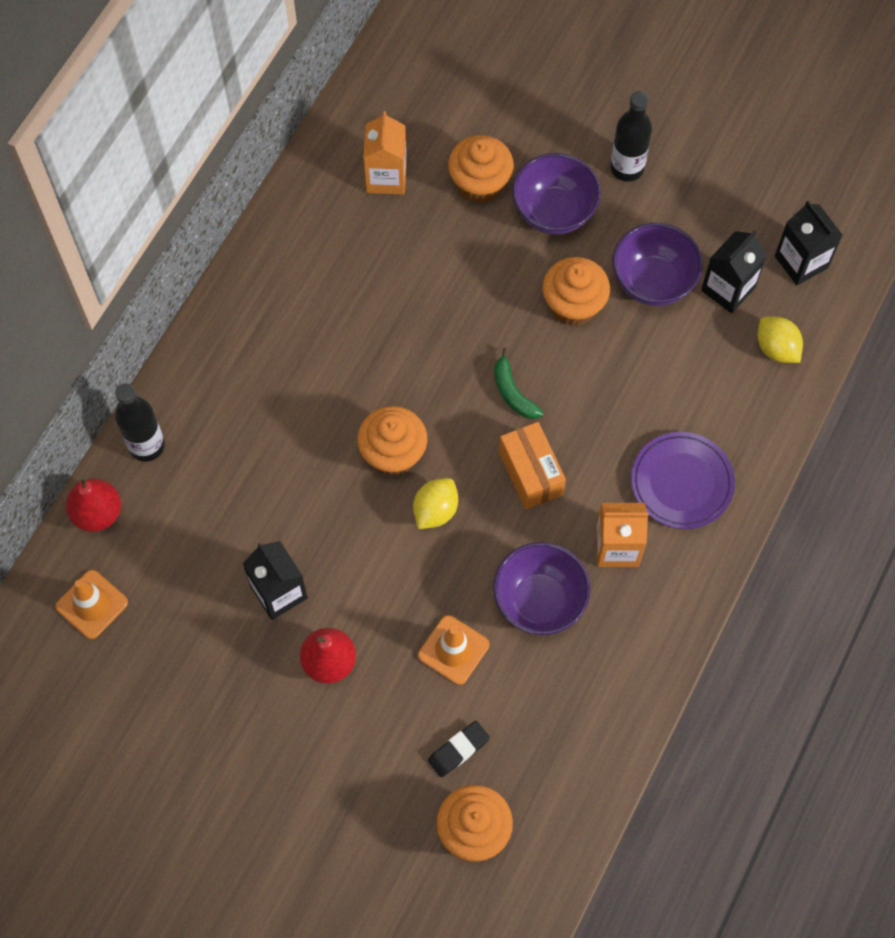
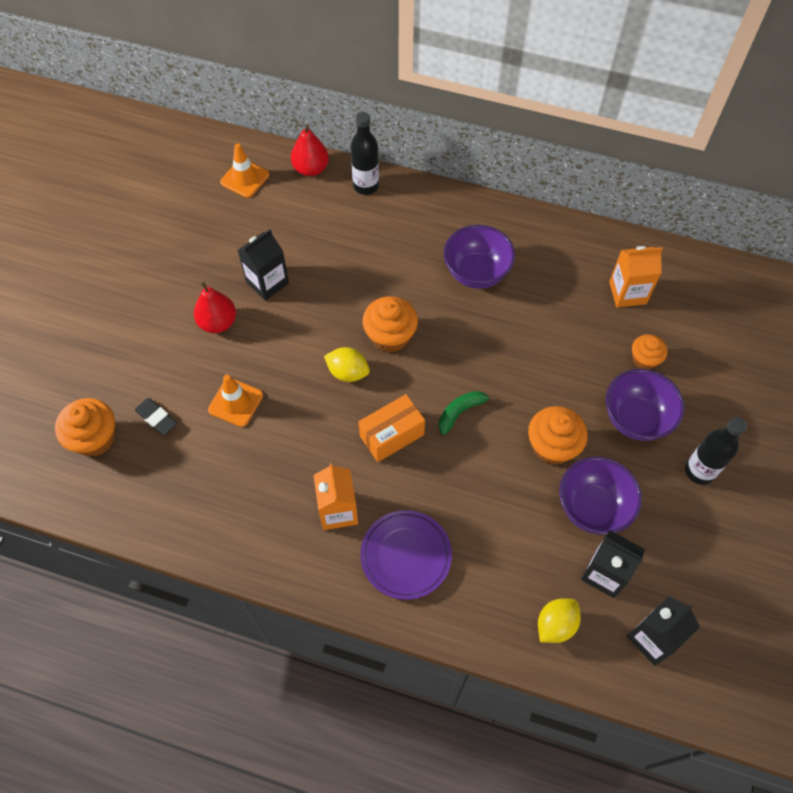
camera: 80 degrees right, 5 degrees down
orange cupcake [448,135,514,203] -> orange cupcake [632,334,668,370], size x0.63
purple bowl [493,542,591,635] -> purple bowl moved to [444,225,515,289]

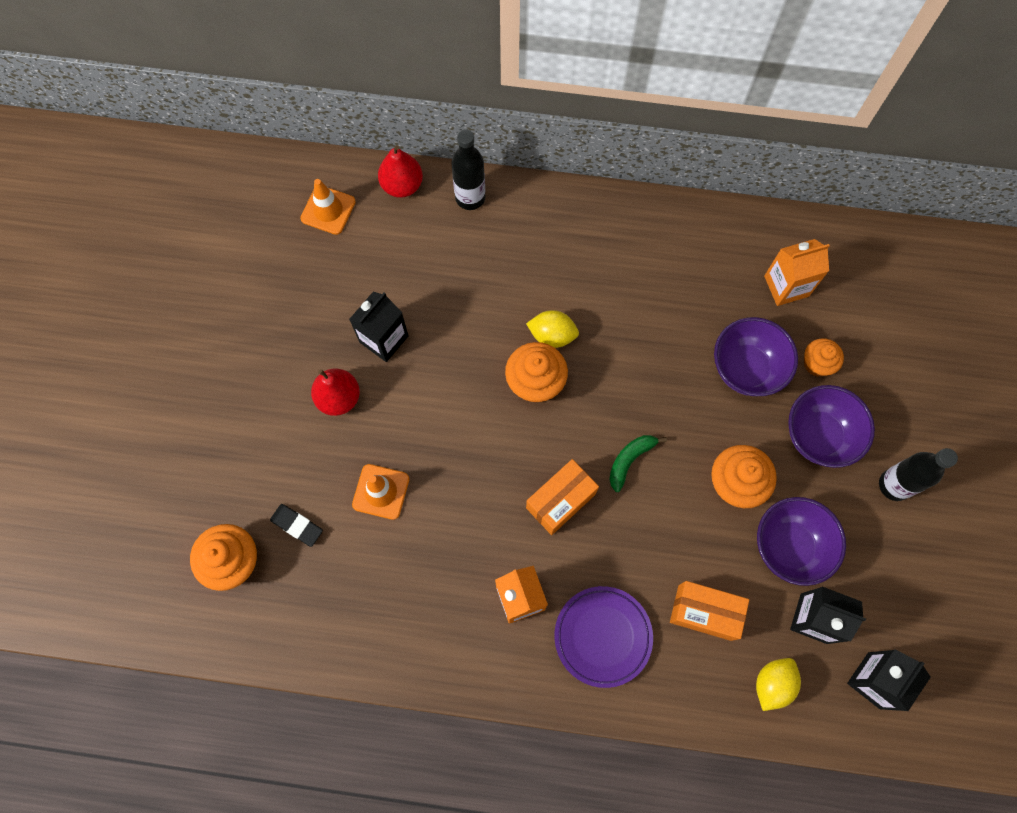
camera: 10 degrees left, 10 degrees up
yellow lemon [324,347,370,382] -> yellow lemon moved to [526,310,579,348]
purple bowl [444,225,515,289] -> purple bowl moved to [714,317,798,396]
none -> orange box [670,581,749,641]

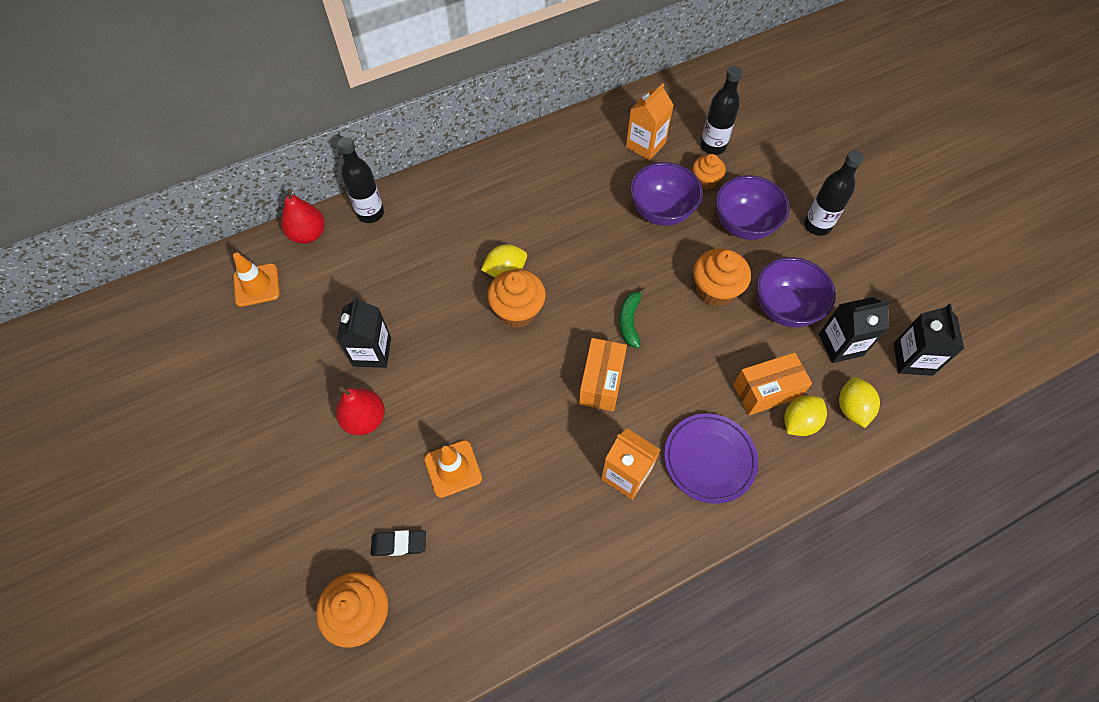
camera: 35 degrees left, 10 degrees down
none -> black bottle [700,66,742,155]
none -> yellow lemon [784,395,827,436]

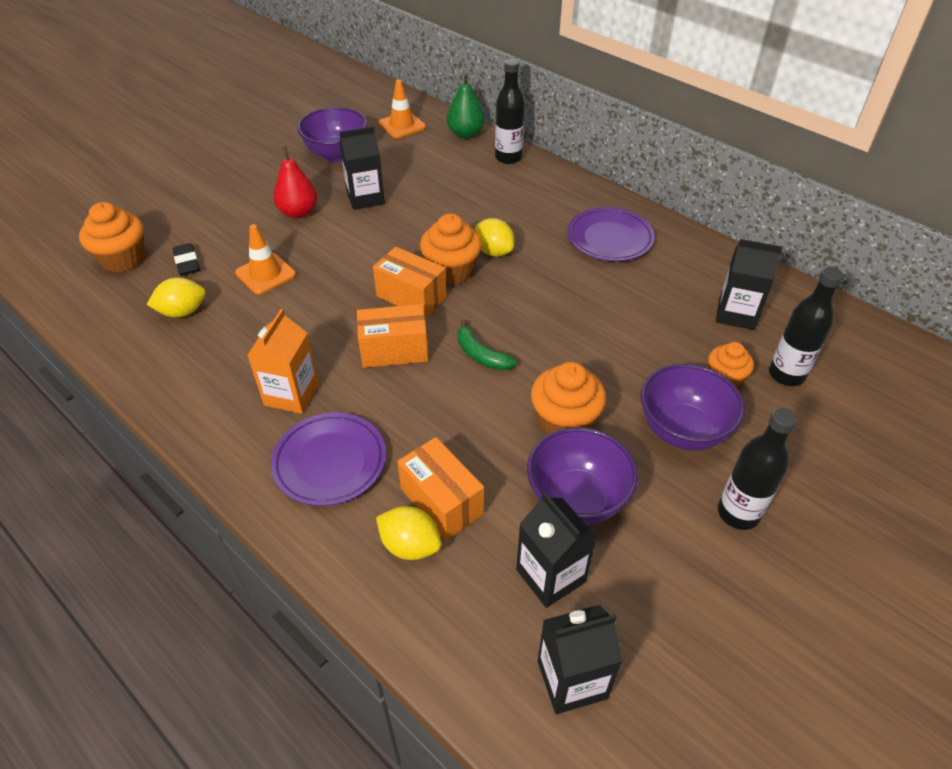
camera: 70 degrees right, 15 degrees down
red pear [281,189,325,244] -> green pear [447,73,485,139]
green banana [619,287,647,348] -> green banana turned 120 degrees counterclockwise [458,319,517,370]
orange carton [626,83,674,161] -> black carton [716,239,783,330]
purple bowl [630,162,703,226] -> purple bowl moved to [297,107,367,162]
yellow lemon [839,377,880,428] -> yellow lemon moved to [147,278,206,317]
none -> orange box [373,247,447,318]
none -> purple plate [568,207,655,261]

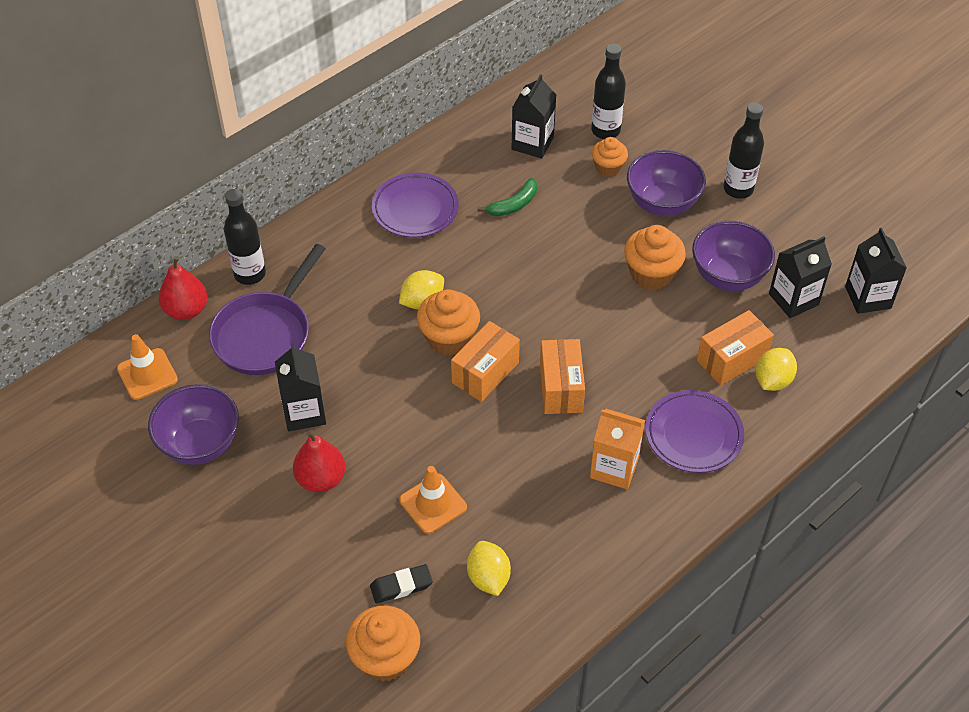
camera: 85 degrees left, 5 degrees up
green pear [447,73,485,139] -> red pear [159,256,207,320]
green banana [458,319,517,370] -> green banana moved to [478,178,537,216]
none -> purple pan [209,244,326,375]

